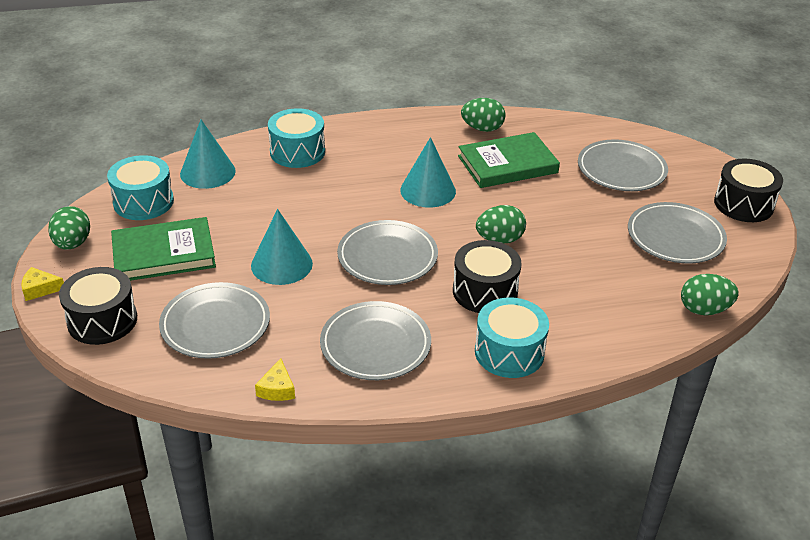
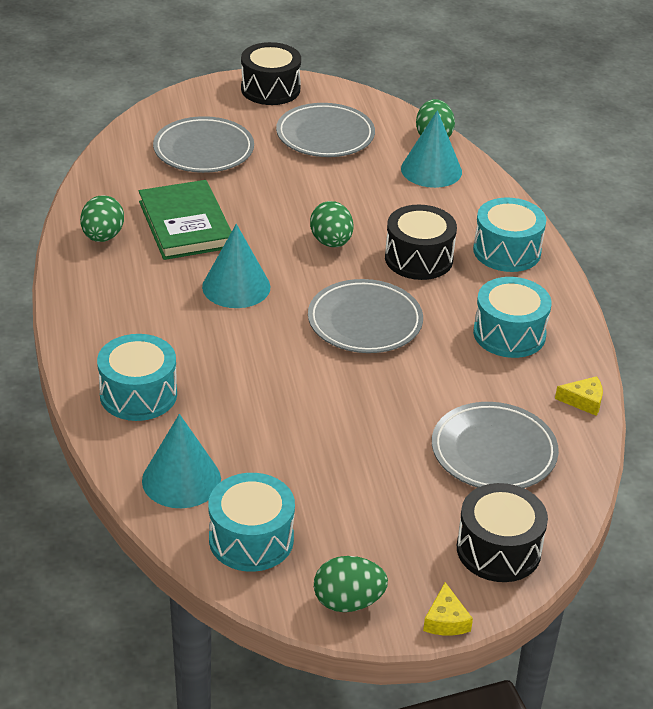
camera: 90 degrees left, 0 degrees up
green book [111,217,216,281] -> none
turquoise cone [251,209,313,285] -> turquoise cone moved to [401,110,462,188]
grey plate [320,301,431,380] -> turquoise drum [473,277,552,358]

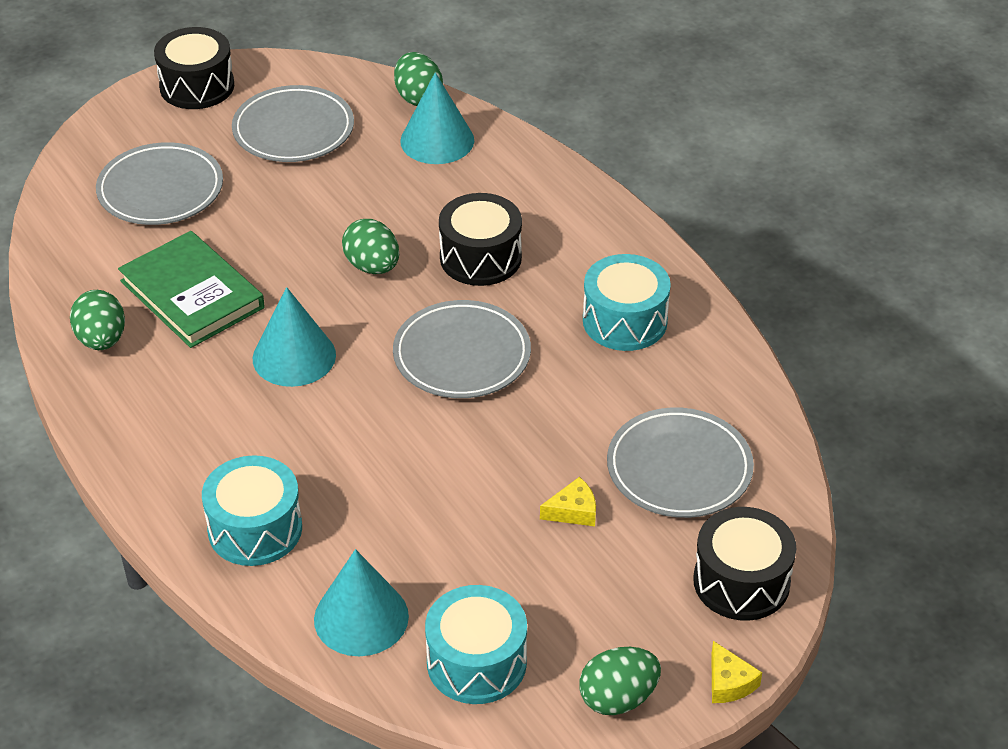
camera: 20 degrees left, 5 degrees up
turquoise drum [473,198,546,272] -> none
yellow cheese [555,376,603,416] -> yellow cheese moved to [540,477,596,526]

